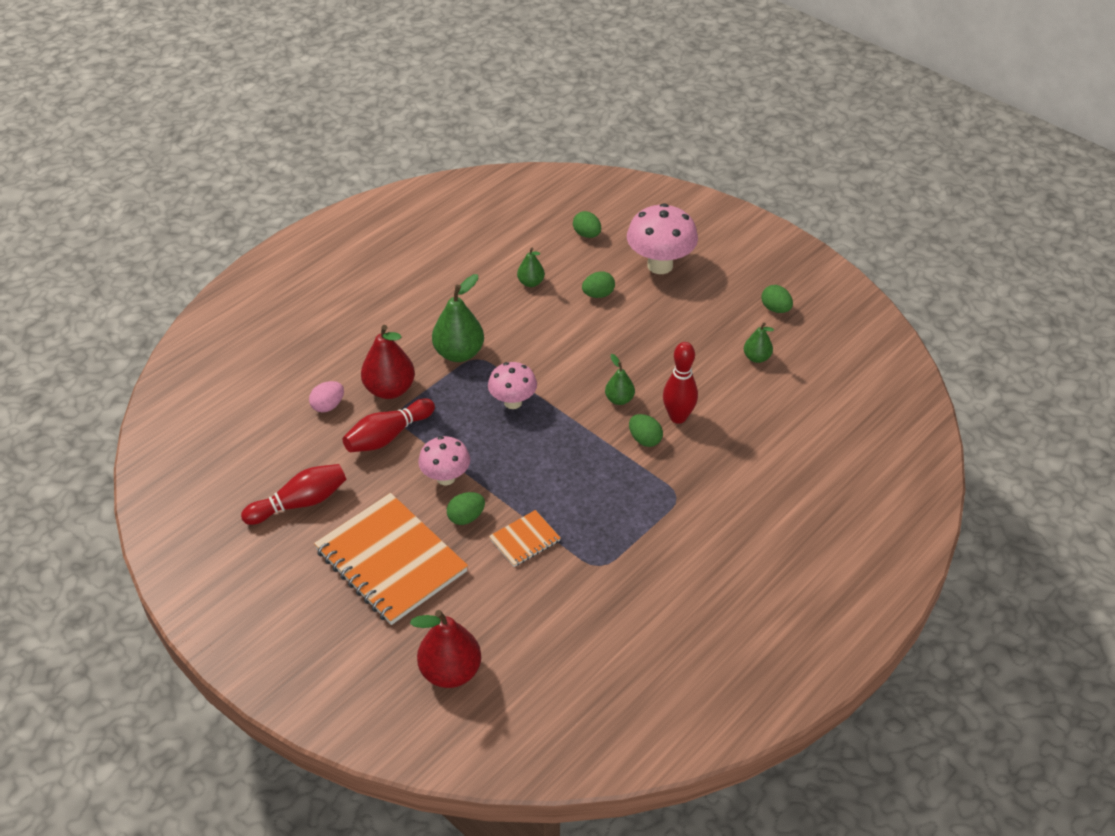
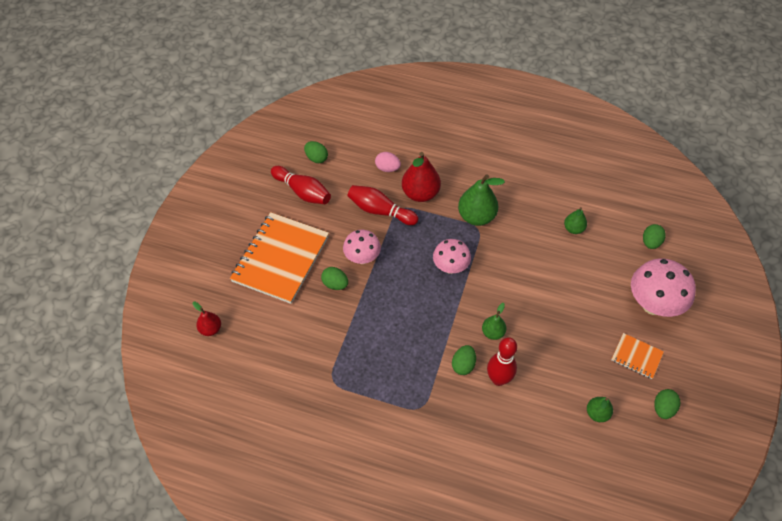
camera: 65 degrees right, 10 degrees up
red pear [410,610,481,688] -> red pear [193,302,221,336], size x0.56
orange notebook [489,510,561,567] -> orange notebook moved to [611,333,664,379]
green egg [582,271,615,298] -> green egg moved to [304,141,328,163]

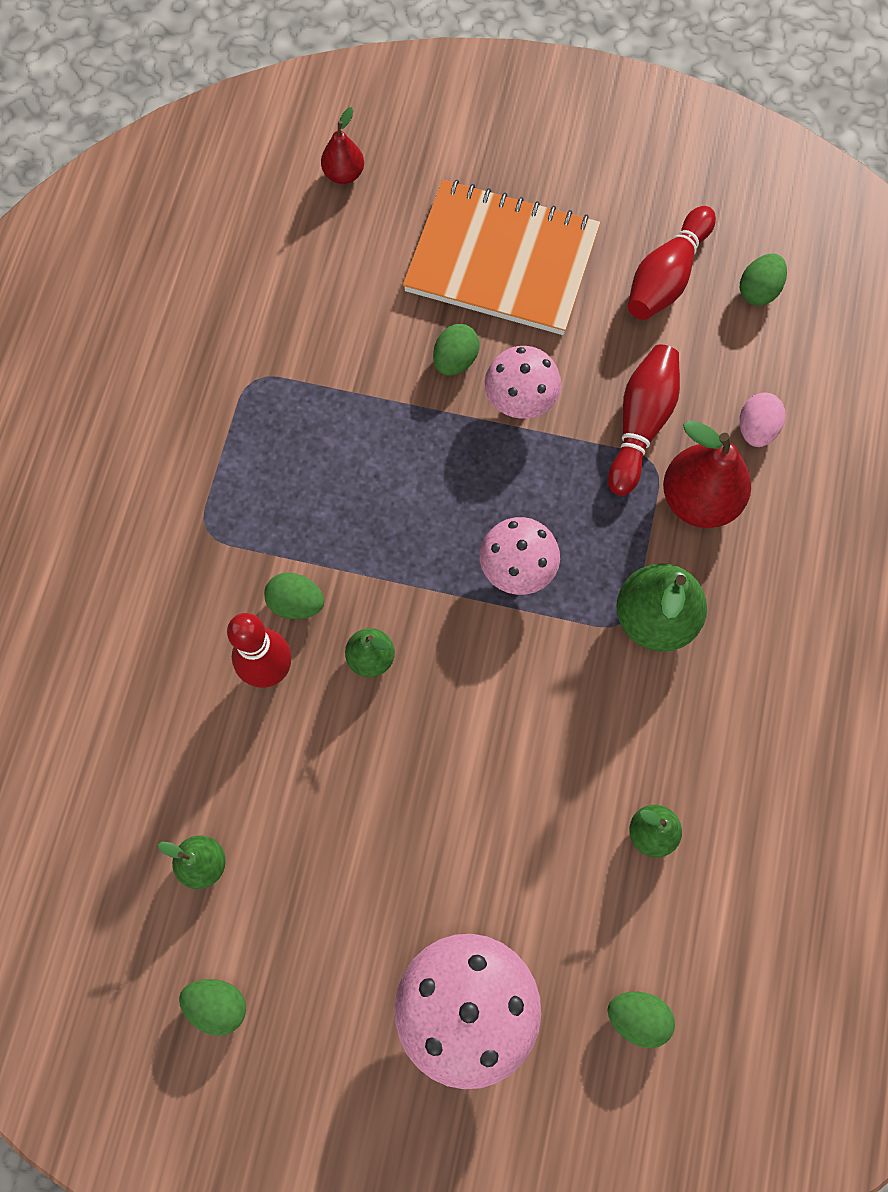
camera: 85 degrees right, 15 degrees up
orange notebook [611,333,664,379] -> none

